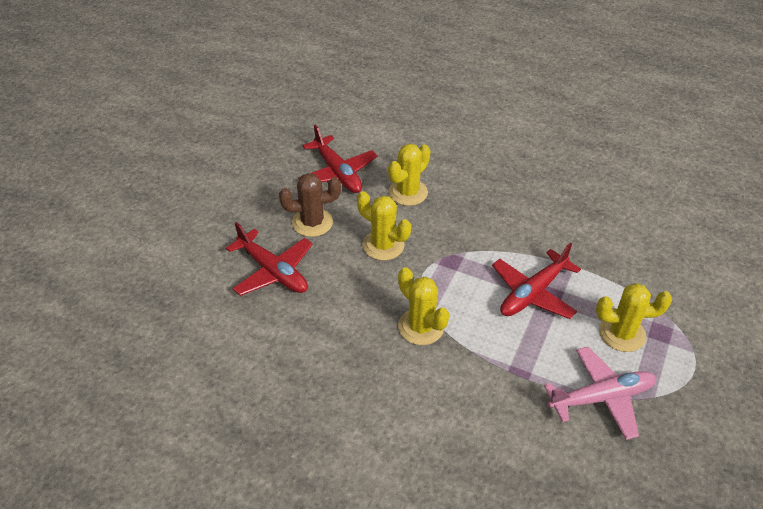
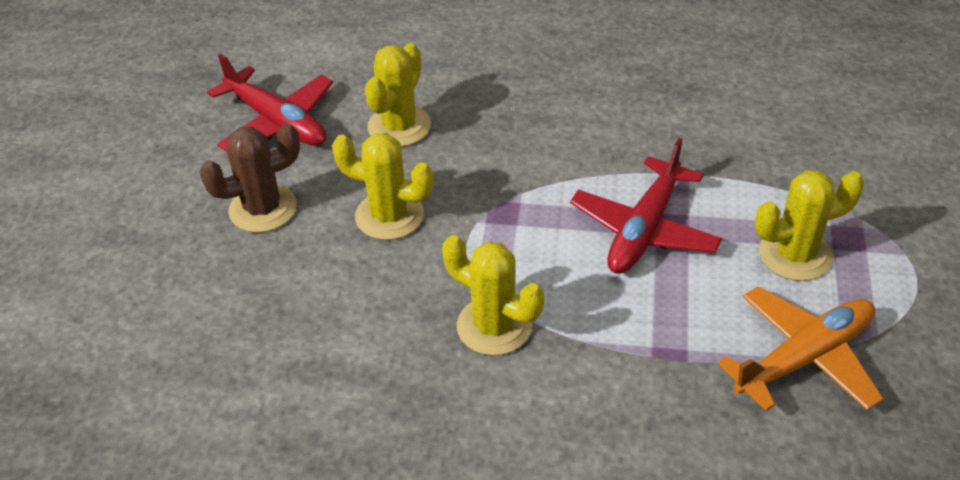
camera: 15 degrees left, 0 degrees up
red plane [226,222,313,296] -> none
pink plane [544,347,657,440] -> orange plane [717,286,884,411]

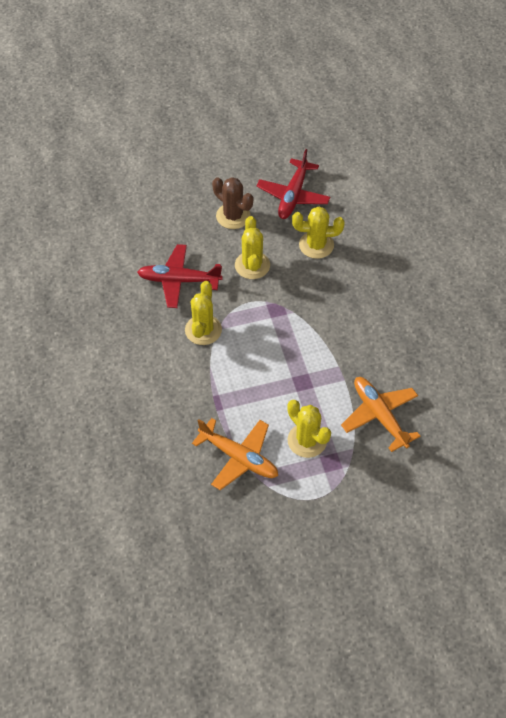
camera: 65 degrees right, 10 degrees up
red plane [570,138,722,274] -> red plane moved to [137,244,223,308]
none -> orange plane [341,377,420,452]

